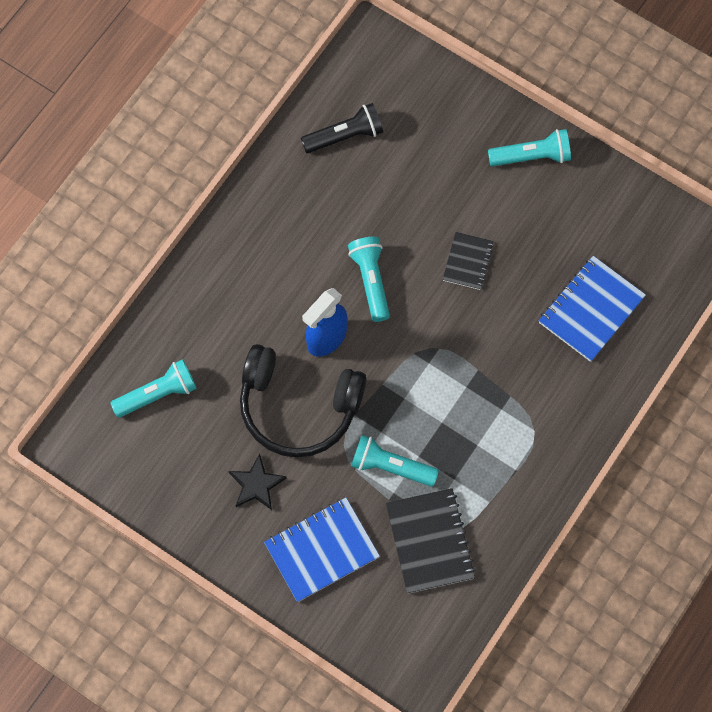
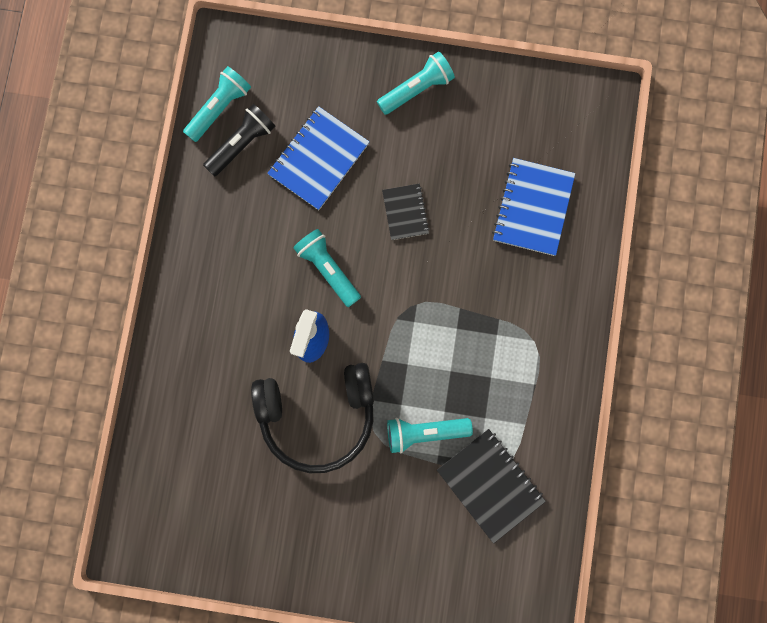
camera: 25 degrees left, 10 degrees up
turquoise flashlight [111,359,197,418] -> turquoise flashlight moved to [183,66,251,142]
black star [228,454,287,510] -> none
blue notebook [264,498,380,602] -> blue notebook moved to [267,106,370,210]

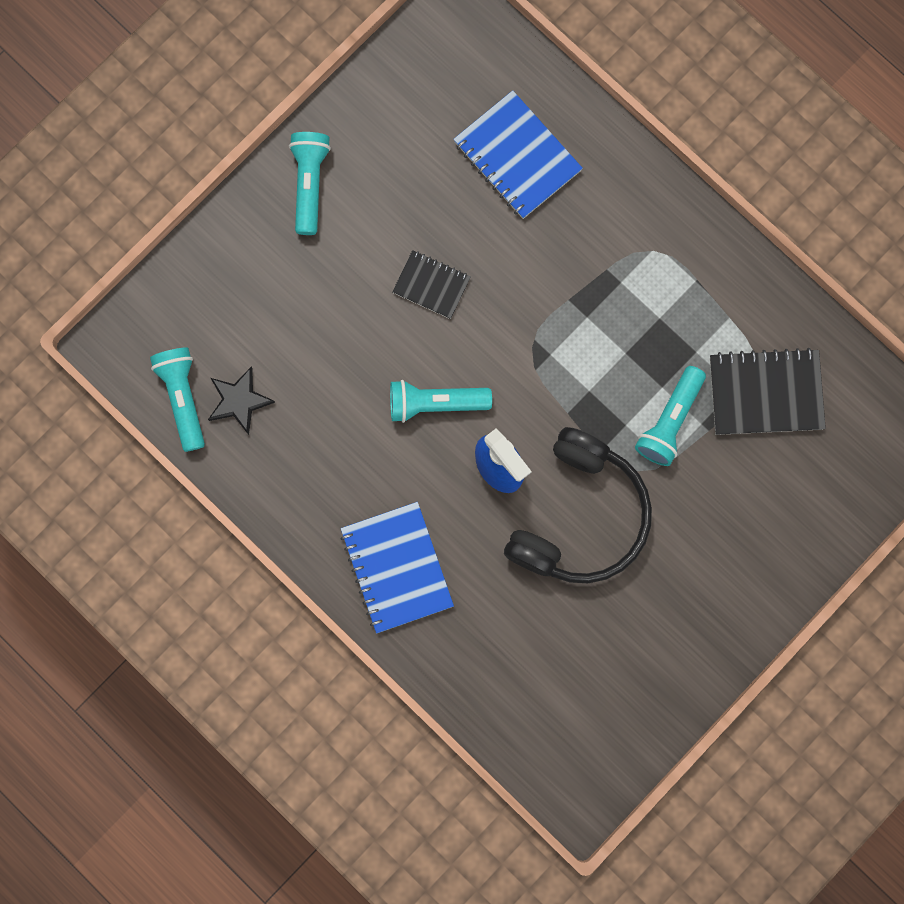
camera: 55 degrees left, 0 degrees up
black flashlight [203,104,275,177] -> black star [208,367,275,435]
blue notebook [267,106,370,210] -> blue notebook moved to [341,502,454,633]

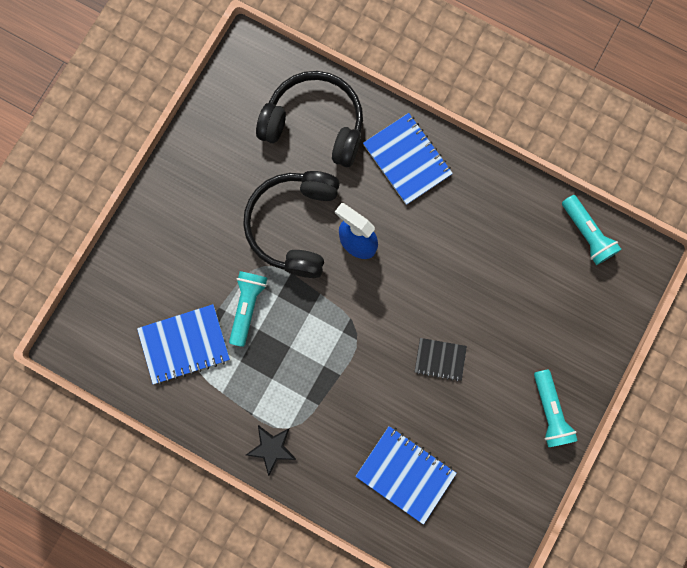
camera: 165 degrees right, 0 degrees up
black star [208,367,275,435] -> black star moved to [246,425,296,476]
turquoise flashlight [390,380,492,423] -> none
black notebook [710,348,826,435] -> blue notebook [137,304,230,385]
none -> black headphones [256,71,363,167]

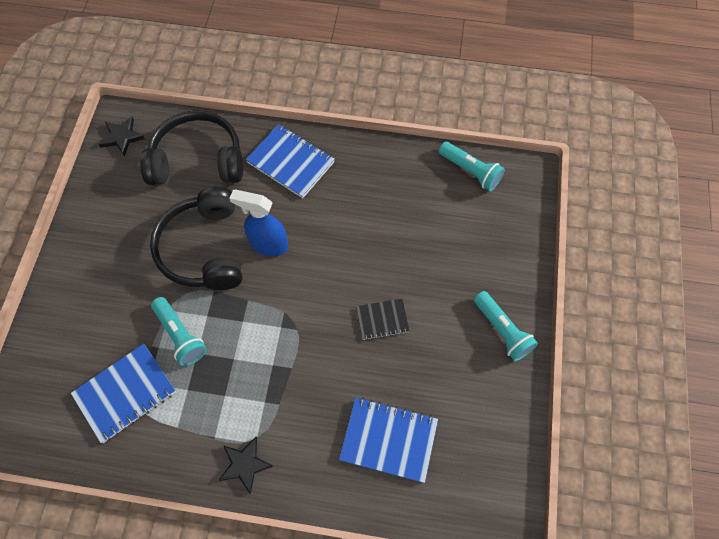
camera: 20 degrees left, 15 degrees down
turquoise flashlight [229,271,267,347] -> turquoise flashlight turned 150 degrees clockwise [151,297,207,366]
none -> black star [99,117,145,157]

